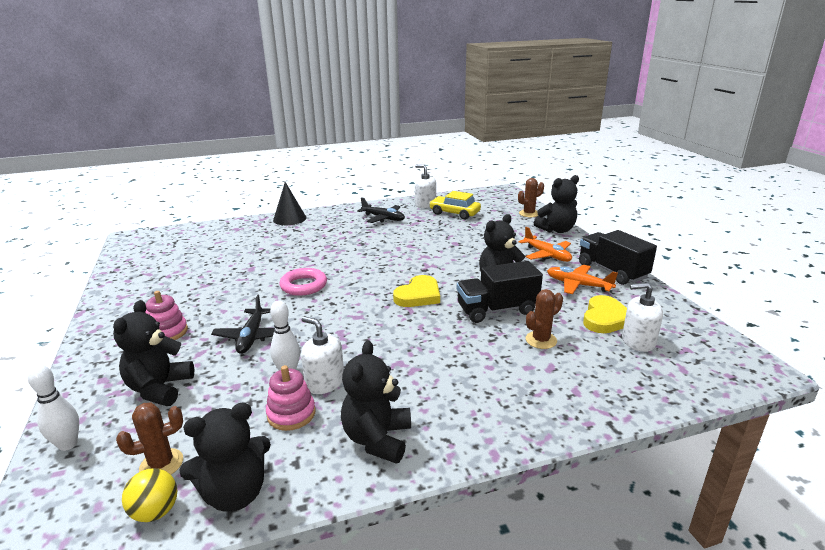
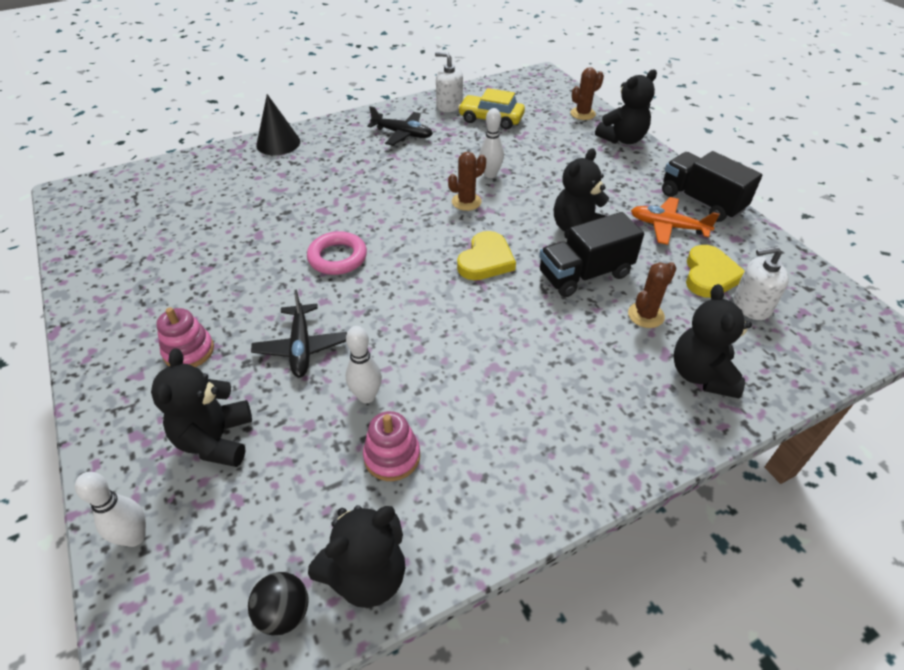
camera: 10 degrees left, 20 degrees up
brown cactus [116,403,183,475] -> brown cactus moved to [448,152,486,211]
yellow ball [122,468,177,522] -> black ball [248,572,308,635]
white soap dispenser [301,316,344,394] -> none
black teddy bear [341,340,411,464] -> black teddy bear moved to [674,284,752,398]
orange plane [519,227,572,262] -> none
none -> white bowling pin [479,108,504,178]

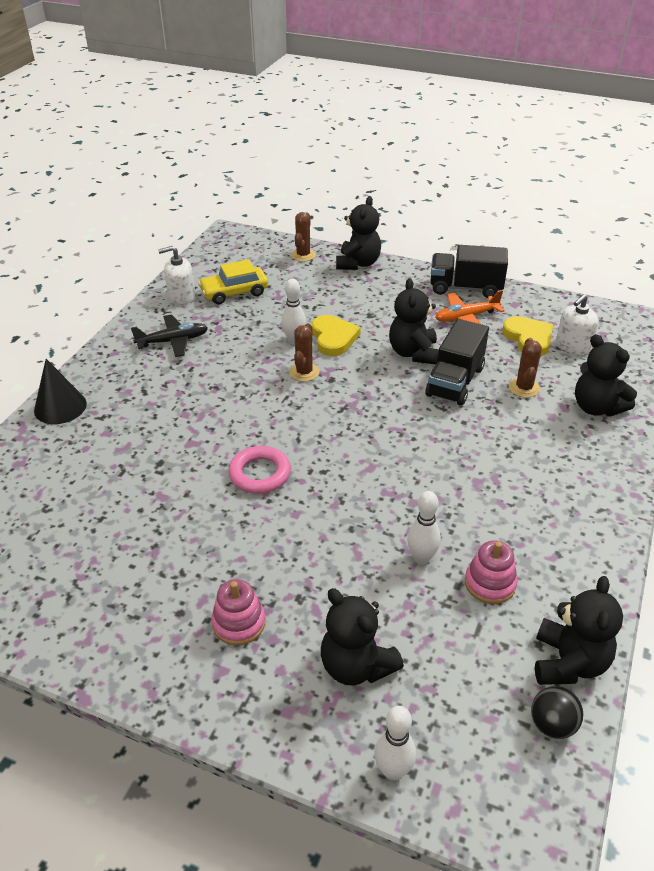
camera: 40 degrees left, 5 degrees down
black plane [251,290,347,377] -> none
yellow heart [457,231,516,280] -> yellow heart moved to [312,315,361,356]

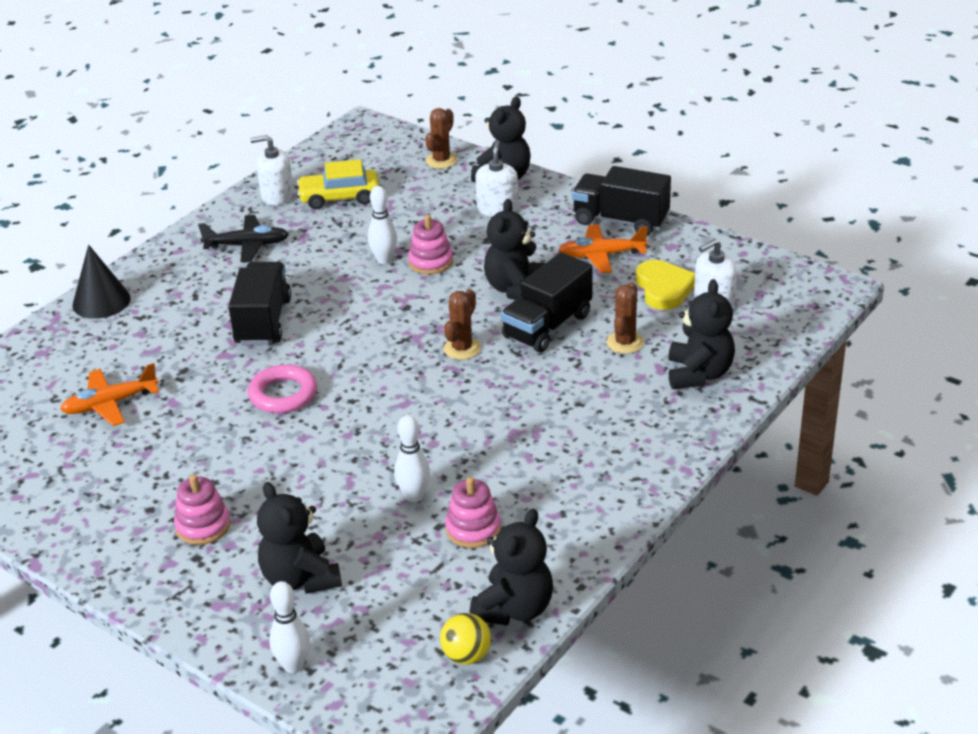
camera: 15 degrees right, 5 degrees down
brown cactus [289,323,319,382] -> brown cactus moved to [444,289,481,360]
yellow heart [312,315,361,356] -> pink stacking toy [408,215,453,274]
black ball [531,686,583,739] -> yellow ball [440,613,491,664]
black teddy bear [575,334,637,416] -> black teddy bear turned 150 degrees counterclockwise [668,279,735,389]
none -> orange plane [60,363,159,426]
none -> black truck [228,262,291,345]
none -> white soap dispenser [475,140,519,217]

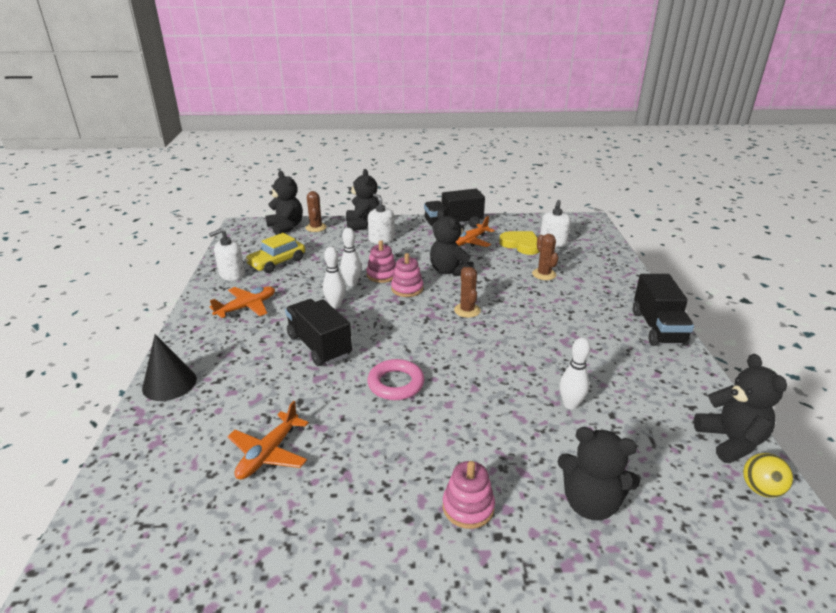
camera: 40 degrees left, 5 degrees down
black plane [198,215,289,262] -> orange plane [209,286,275,318]
white bowling pin [269,581,310,673] -> white bowling pin moved to [323,247,346,308]
pink stacking toy [445,477,501,548] -> pink stacking toy moved to [391,253,424,297]
black truck [501,252,593,352] -> black truck moved to [633,274,694,346]
black teddy bear [668,279,735,389] -> black teddy bear moved to [266,171,303,235]

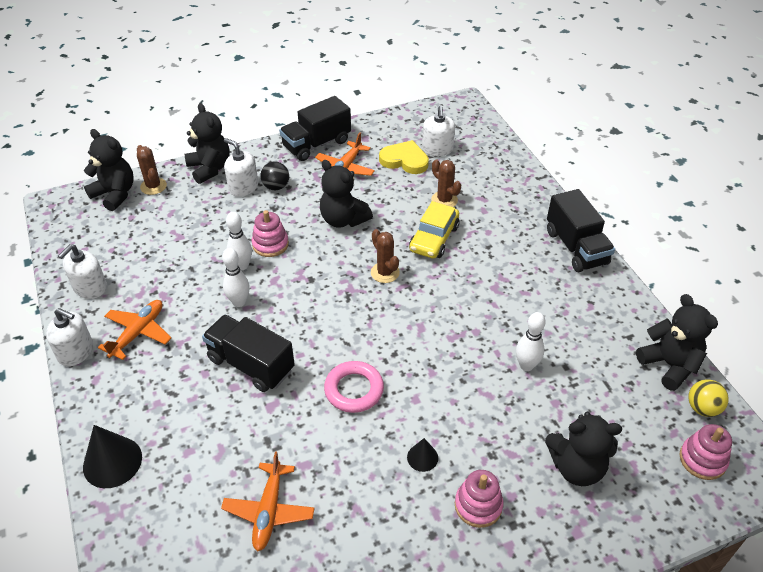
camera: 20 degrees left, 15 degrees up
yellow car [245,233,305,273] -> yellow car moved to [409,201,460,259]
pink stacking toy [391,253,424,297] -> pink stacking toy moved to [679,424,732,480]
none -> white soap dispenser [46,308,93,367]
none -> black ball [260,161,289,190]
none -> black cone [407,438,438,472]

